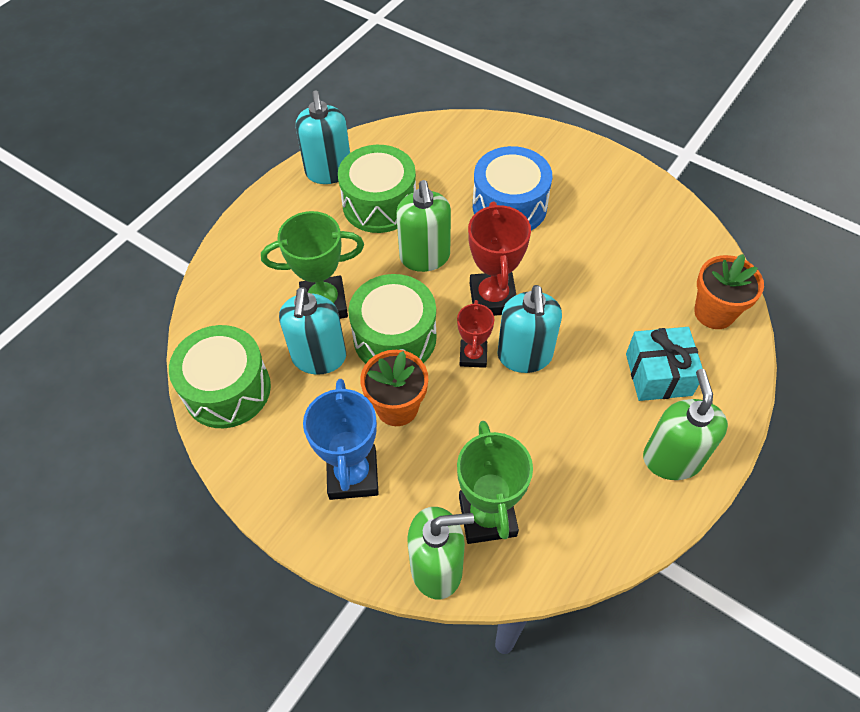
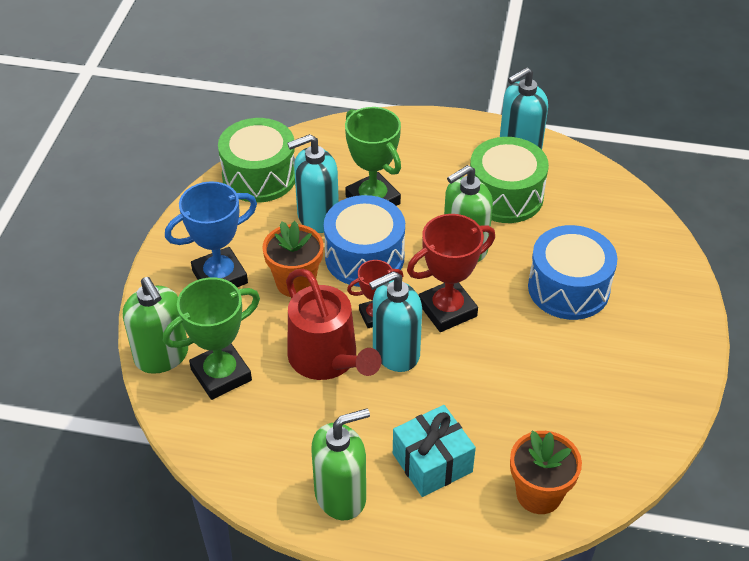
camera: 65 degrees right, 10 degrees down
green drum [349,274,437,364] -> blue drum [324,195,405,287]
none -> red watering can [286,269,381,380]

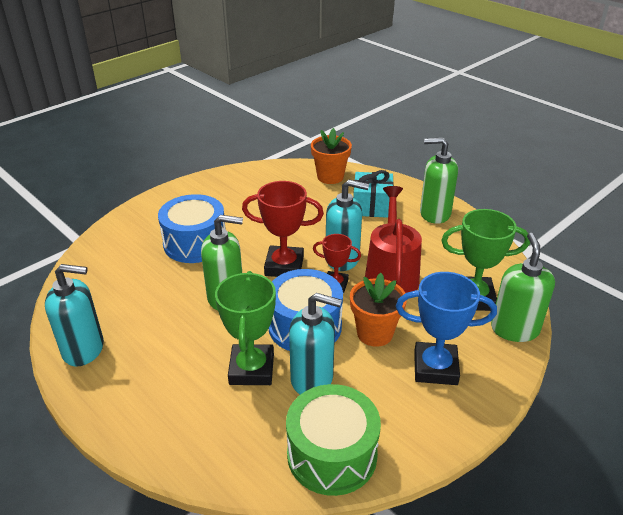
camera: 145 degrees left, 10 degrees down
green drum [470,137,549,223] -> none

